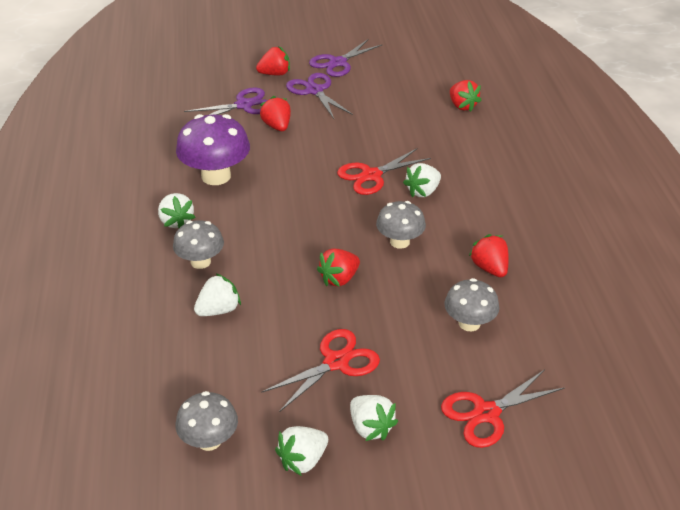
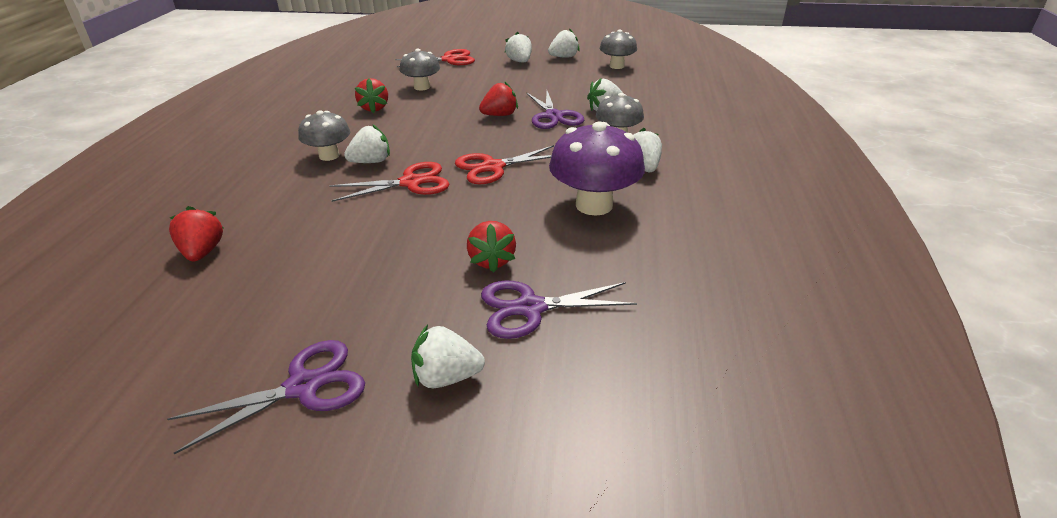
camera: 165 degrees left, 5 degrees down
red strawberry [256,46,290,75] -> white strawberry [411,325,485,388]
red scissors [261,329,380,412] -> red scissors moved to [455,145,554,184]
purple scissors [286,73,353,119] -> purple scissors moved to [526,91,584,129]
grey mushroom [376,201,426,249] -> grey mushroom moved to [298,110,350,161]

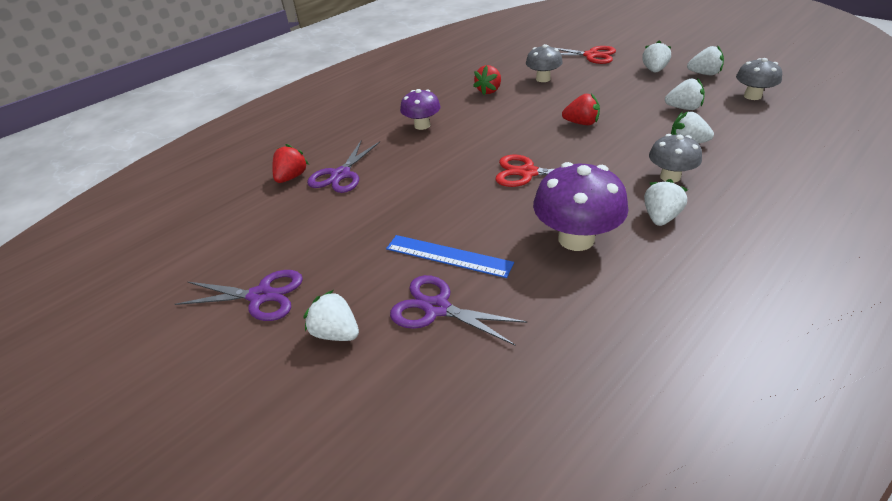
camera: 40 degrees right, 5 degrees up
grey mushroom [298,110,350,161] -> purple mushroom [400,89,441,130]
red scissors [329,162,449,202] -> none
white strawberry [344,124,390,163] -> white strawberry moved to [665,78,705,110]
red strawberry [467,221,516,273] -> blue ruler [386,235,514,278]
purple scissors [526,91,584,129] -> purple scissors moved to [307,140,380,193]

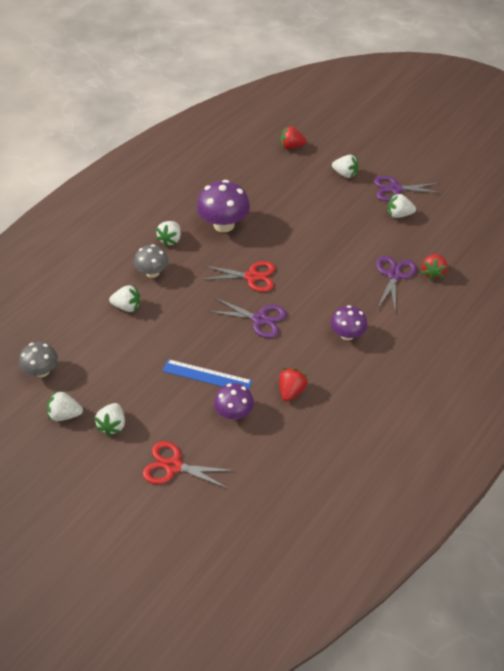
camera: 170 degrees right, 10 degrees up
blue ruler [386,235,514,278] -> blue ruler moved to [163,359,252,389]
purple scissors [390,275,527,345] -> purple scissors moved to [208,298,287,338]
grey mushroom [526,44,563,82] -> purple mushroom [214,383,254,420]
red strawberry [562,93,600,125] -> red strawberry moved to [281,126,306,149]
white strawberry [665,78,705,110] -> white strawberry moved to [388,193,416,218]

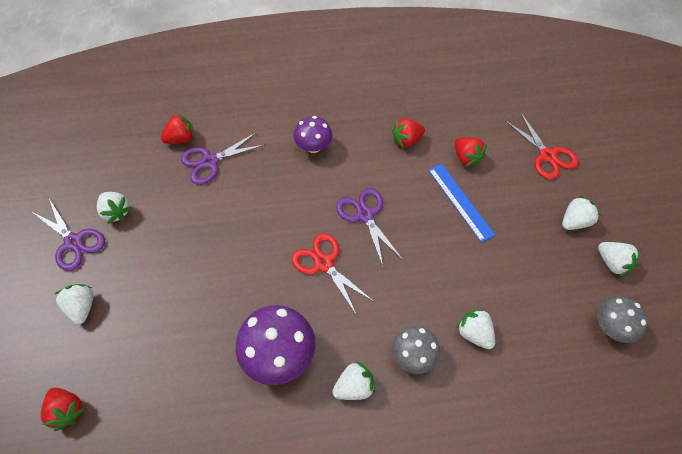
camera: 135 degrees left, 10 degrees up
purple mushroom [214,383,254,420] -> red strawberry [455,137,487,167]

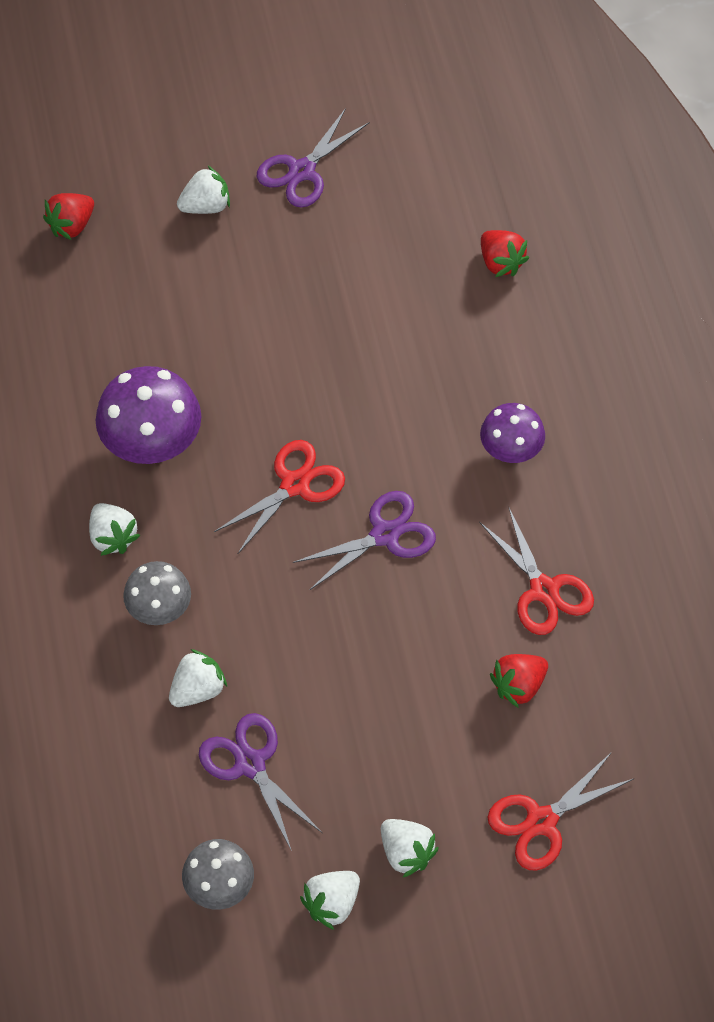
camera: 85 degrees right, 0 degrees up
white strawberry [97,192,132,224] -> none
purple scissors [181,132,266,185] -> purple scissors moved to [199,713,322,851]
red strawberry [392,119,425,149] -> red scissors [479,506,594,635]
blue ruler [428,164,495,243] -> none

